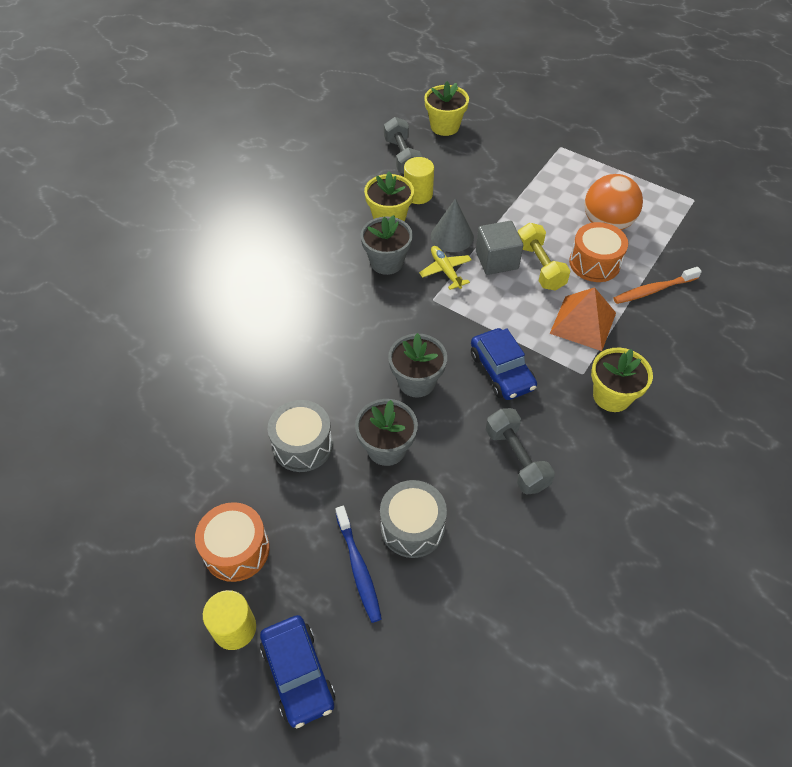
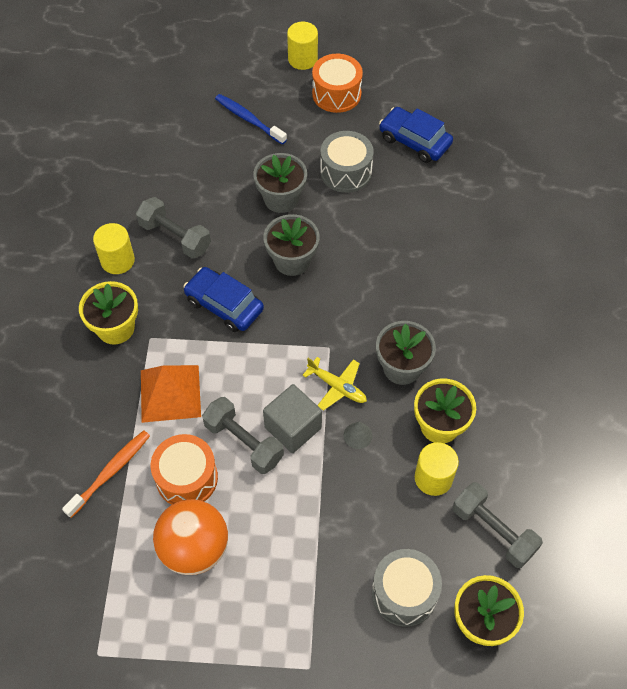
camera: 150 degrees right, 5 degrees up
blue car [260,615,335,728] -> blue car moved to [379,107,453,163]
grey drum [380,480,447,558] -> grey drum moved to [372,549,442,627]
grey cone [431,198,474,252] -> grey cone [344,421,372,449], size x0.55
yellow dumbbell [518,223,570,291] -> grey dumbbell [202,397,284,474]
none -> yellow cylinder [93,223,135,274]

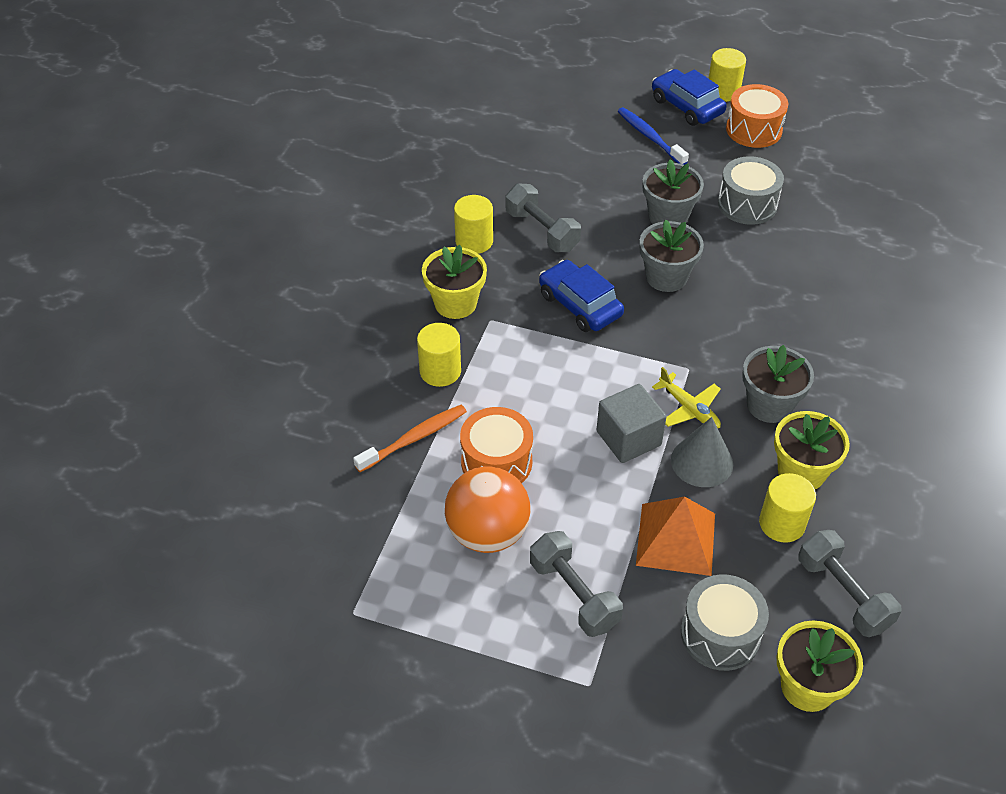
camera: 15 degrees right, 10 degrees down
orange pyramid [141,365,201,423] -> orange pyramid moved to [636,497,715,576]
grey dumbbell [202,397,284,474] -> grey dumbbell moved to [530,531,623,637]
grey cone [344,421,372,449] -> grey cone [671,417,733,487], size x1.82
blue car [379,107,453,163] -> blue car moved to [652,69,727,126]
none -> yellow cylinder [417,323,461,387]

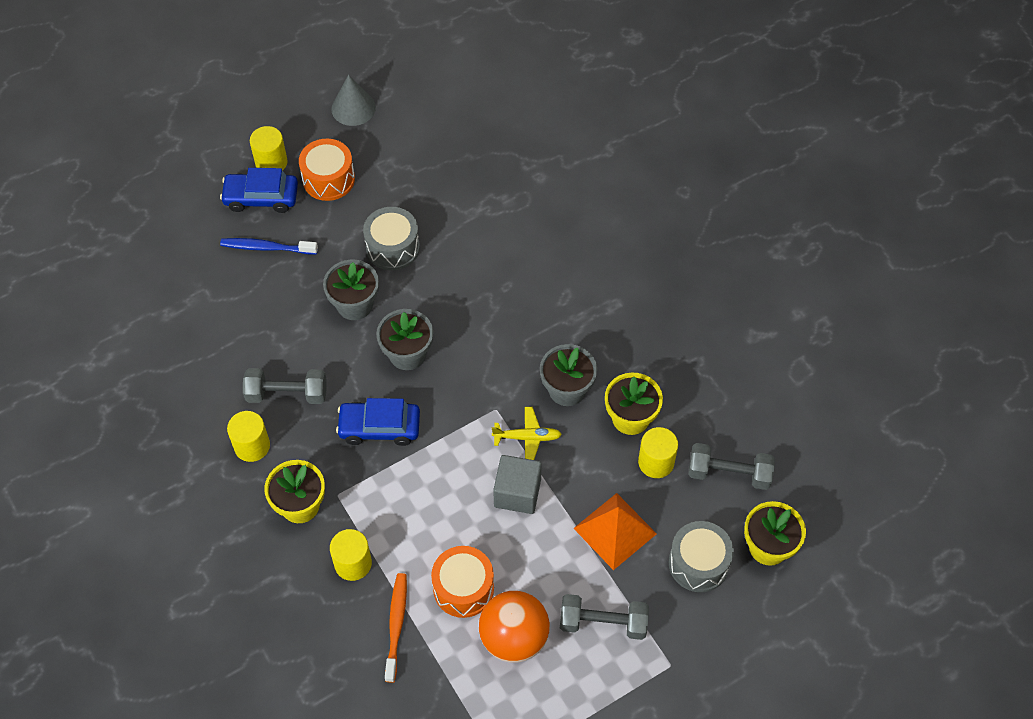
camera: 50 degrees left, 10 degrees up
grey cone [671,417,733,487] -> grey cone moved to [331,75,376,126]

